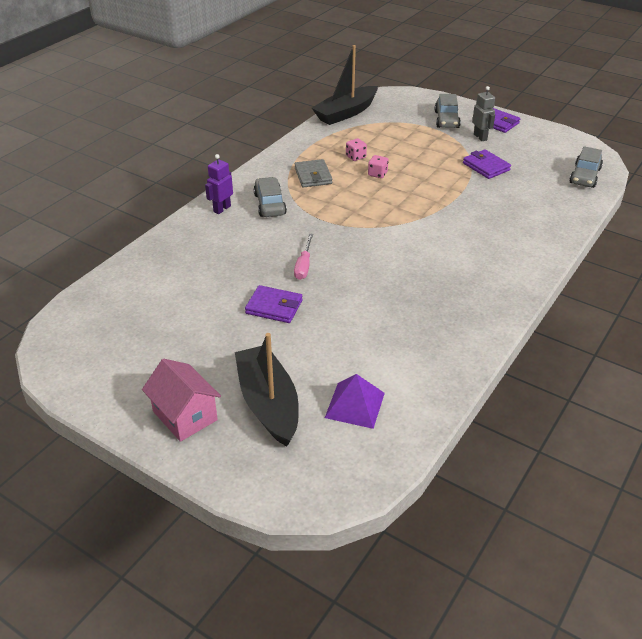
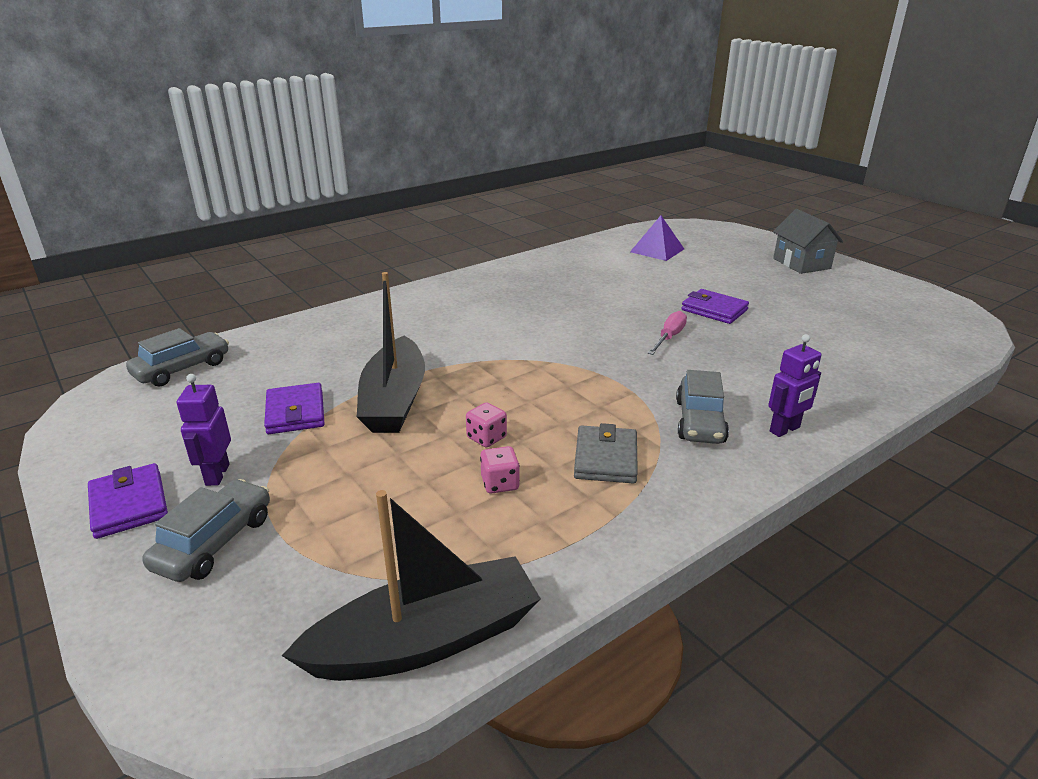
camera: 160 degrees left, 10 degrees down
pink house [142,359,221,442] -> grey house [773,209,843,274]
black boat [235,333,299,447] -> black boat moved to [357,272,425,433]
grey robot [472,86,495,141] -> purple robot [177,374,231,486]

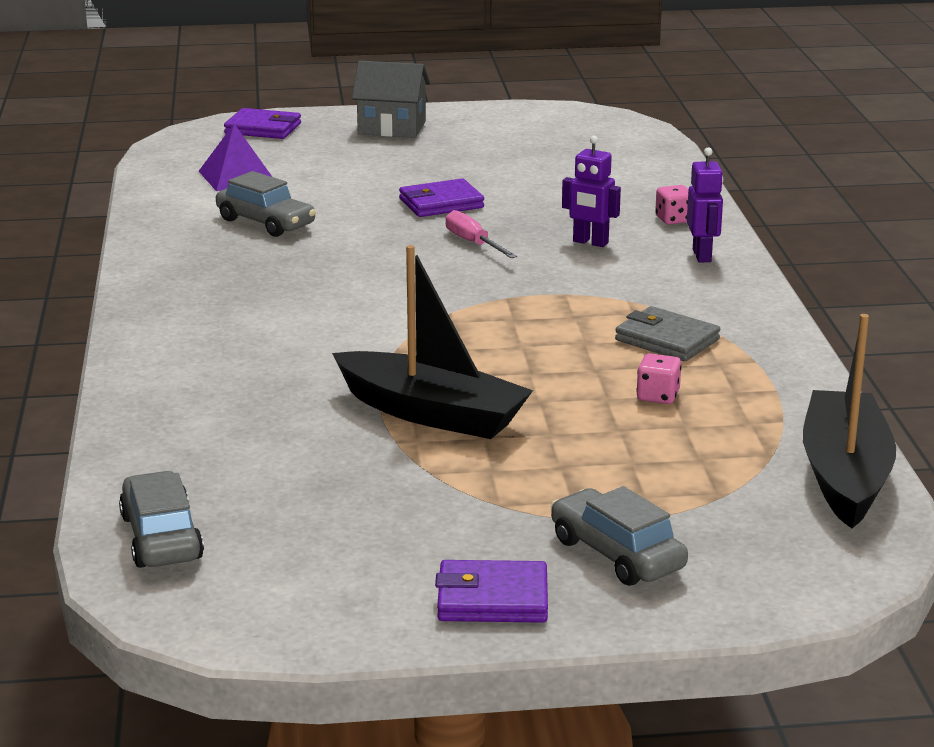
camera: 60 degrees left, 5 degrees down
purple robot [177,374,231,486] -> purple robot moved to [562,136,621,247]
purple wallet [264,383,325,434] -> purple wallet moved to [224,108,301,139]
pink dice [466,402,507,448] -> pink dice moved to [655,185,688,224]
grey car [676,370,729,444] -> grey car moved to [216,171,316,237]

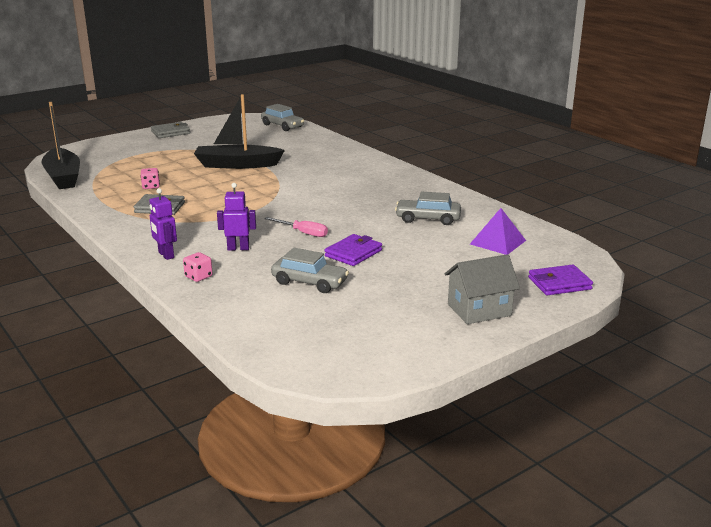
camera: 150 degrees right, 0 degrees up
purple wallet [435,560,548,623] -> grey wallet [151,122,190,138]
grey car [551,486,688,586] -> grey car moved to [271,248,349,293]

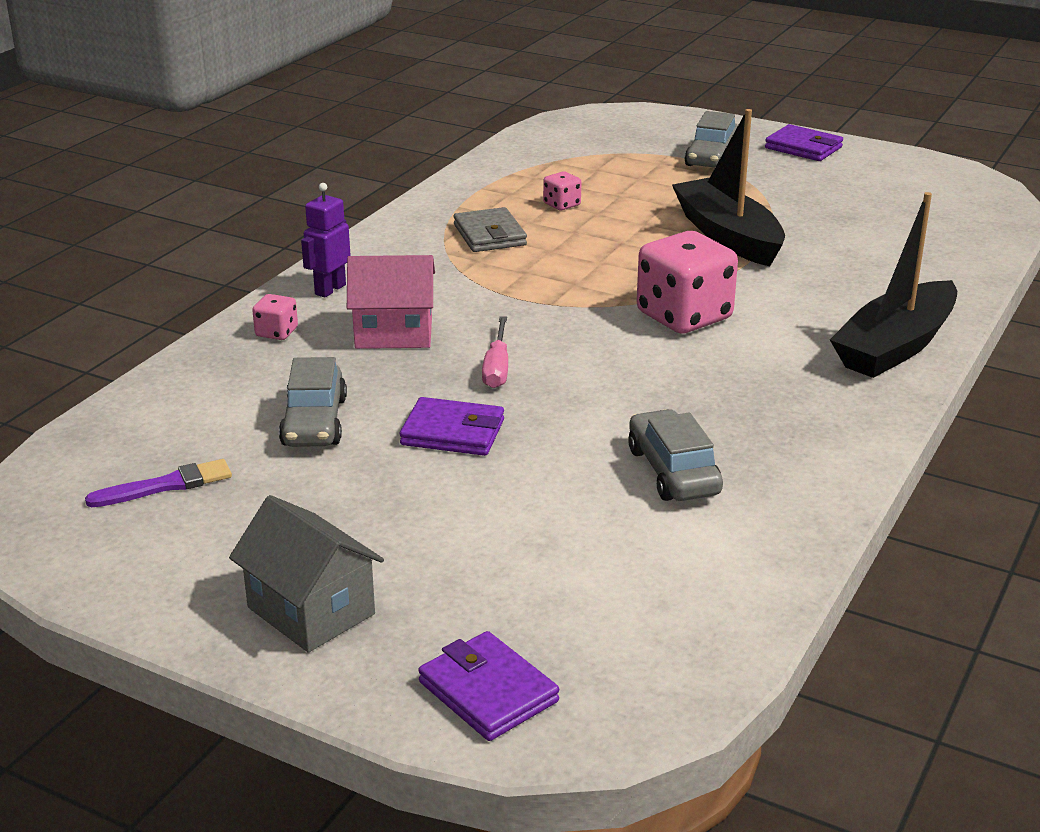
camera: 65 degrees right, 5 degrees up
black boat [42,102,80,189] -> black boat moved to [830,192,957,378]
grey wallet [151,122,190,138] -> purple wallet [765,124,843,161]
purple robot [217,183,256,251] -> pink house [347,255,435,349]
grey car [261,104,304,131] -> grey car moved to [685,111,738,167]
purple pyramid [470,208,526,255] -> none
none -> purple brush [85,459,232,507]
none -> pink dice [637,231,738,334]

